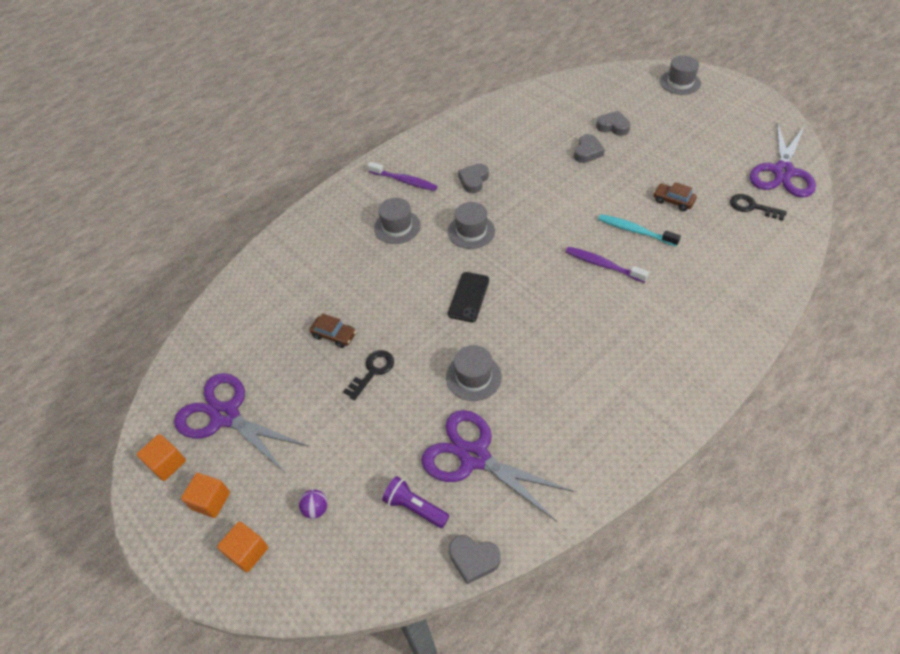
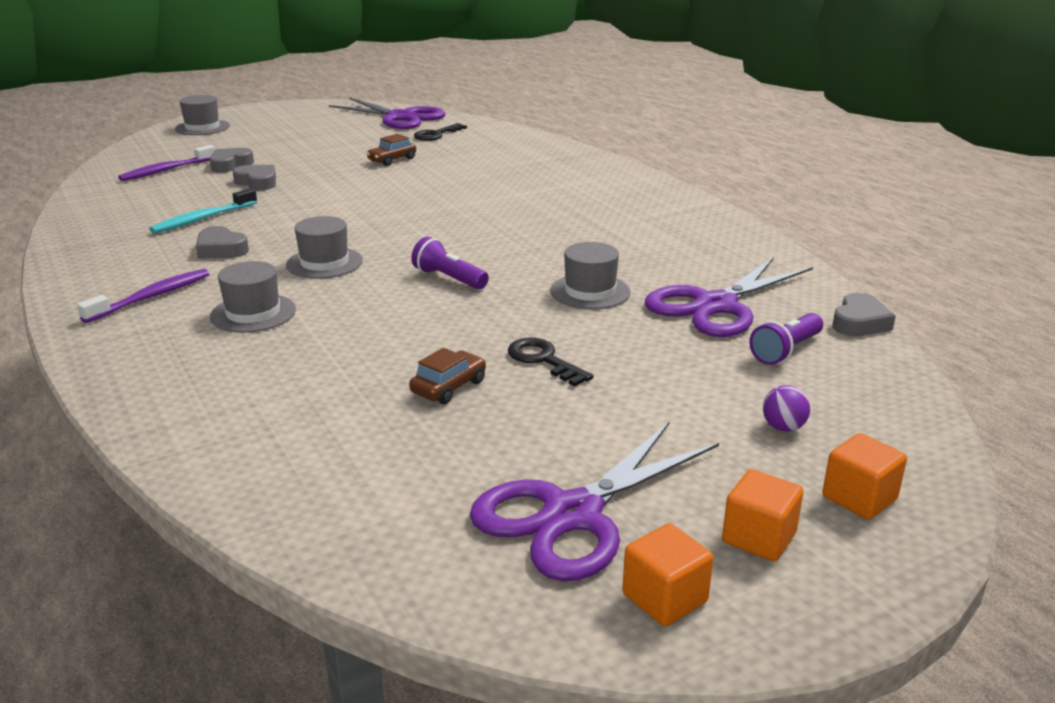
camera: 80 degrees left, 25 degrees down
black phone [448,272,489,322] -> purple flashlight [411,237,489,289]
purple toothbrush [565,247,649,283] -> purple toothbrush moved to [118,145,215,181]
turquoise toothbrush [598,214,681,246] -> turquoise toothbrush moved to [150,188,257,233]

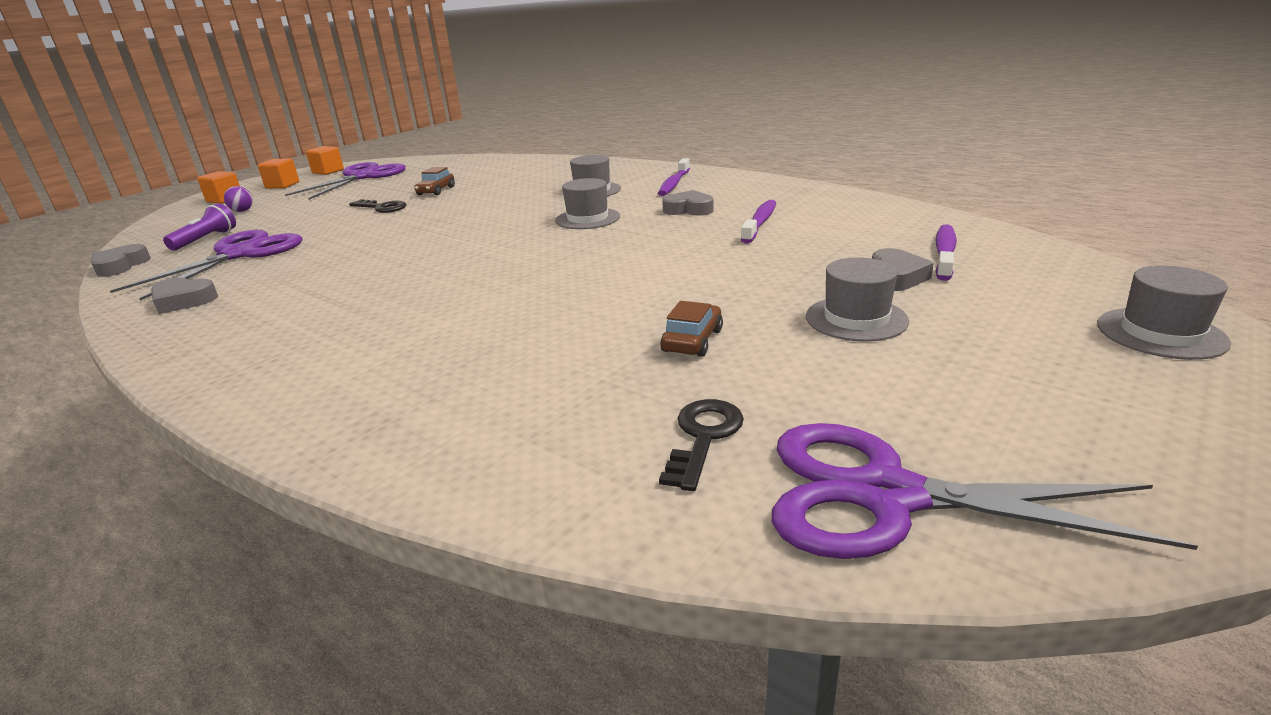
camera: 160 degrees right, 0 degrees up
turquoise toothbrush [150,188,257,233] -> purple toothbrush [741,200,776,244]
grey heart [233,165,276,190] -> grey heart moved to [151,277,218,314]
purple flashlight [411,237,489,289] -> none
grey hat [550,242,631,309] -> grey hat moved to [806,257,909,342]

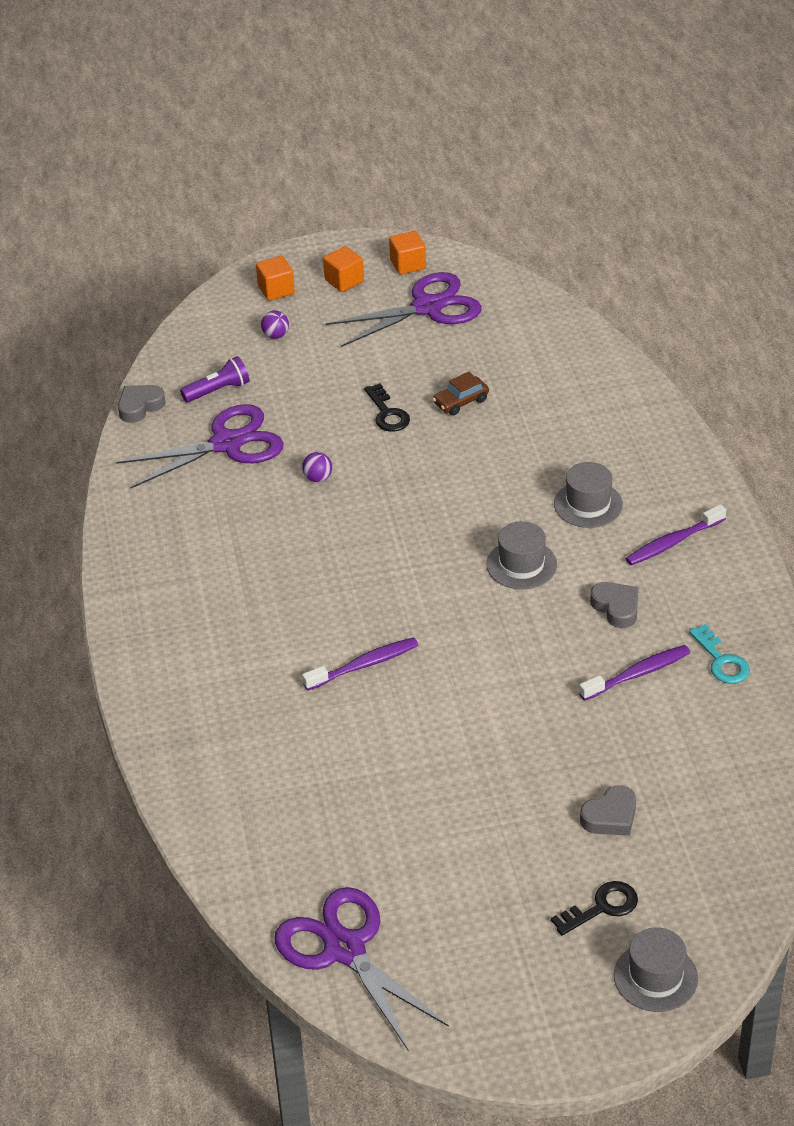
camera: 40 degrees right, 15 degrees up
grey heart [151,277,218,314] -> none
black key [659,399,744,491] -> black key moved to [551,881,638,935]
brown car [660,301,723,357] -> none
grey hat [806,257,909,342] -> none
purple toothbrush [935,224,957,281] -> purple toothbrush moved to [302,637,418,691]
none -> purple ball [302,452,332,482]
none -> turquoise key [689,624,750,684]

